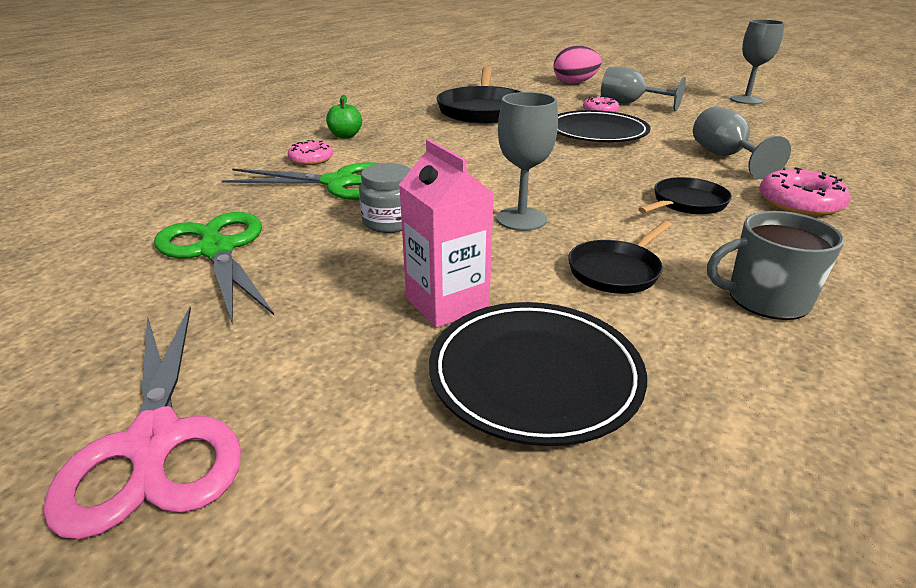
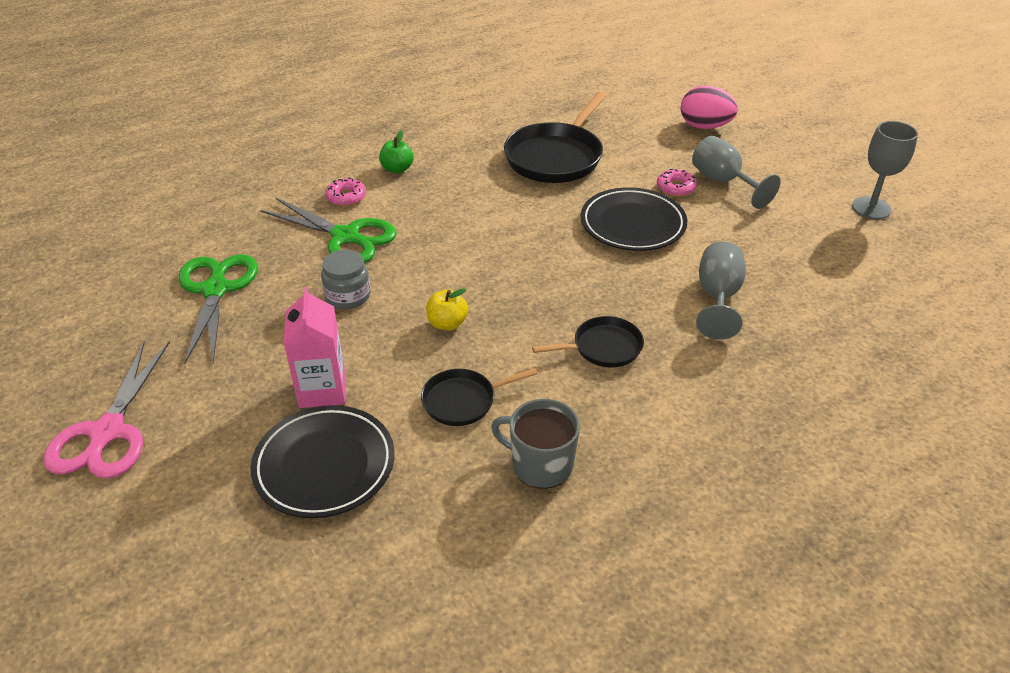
camera: 25 degrees right, 10 degrees up
grey goblet [496,92,558,231] -> yellow apple [426,288,468,330]
pink donut [759,167,851,216] -> none

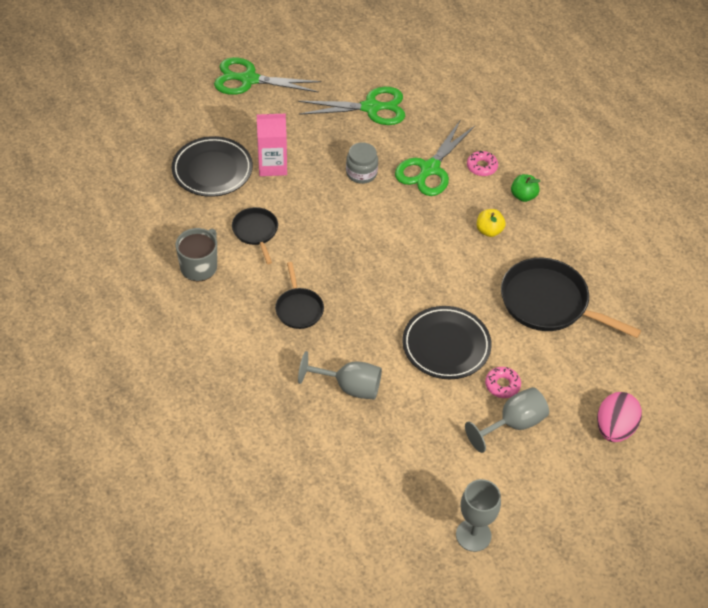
camera: 90 degrees right, 10 degrees up
pink scissors [43,341,170,479] -> green scissors [214,57,321,95]
yellow apple [426,288,468,330] -> yellow apple moved to [477,209,506,237]

